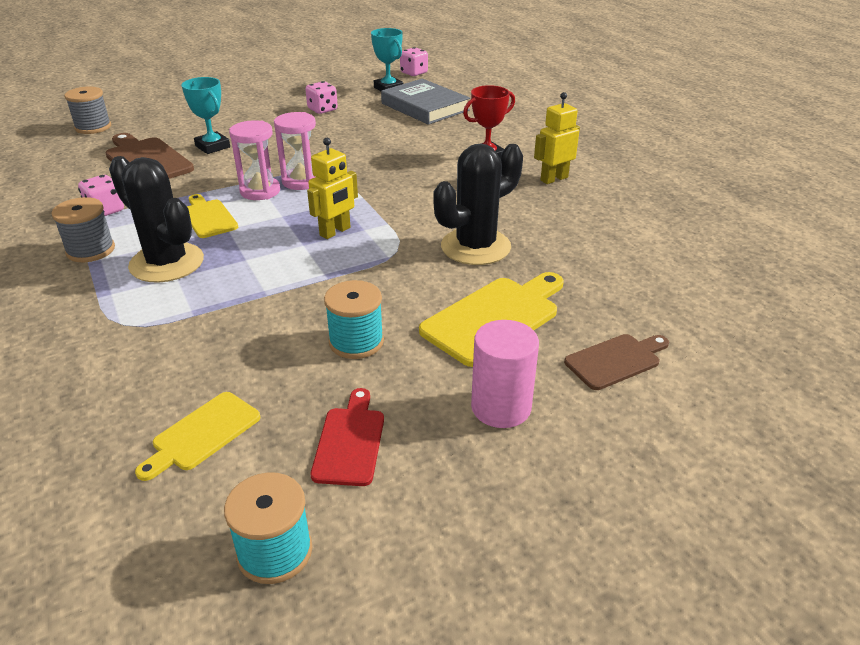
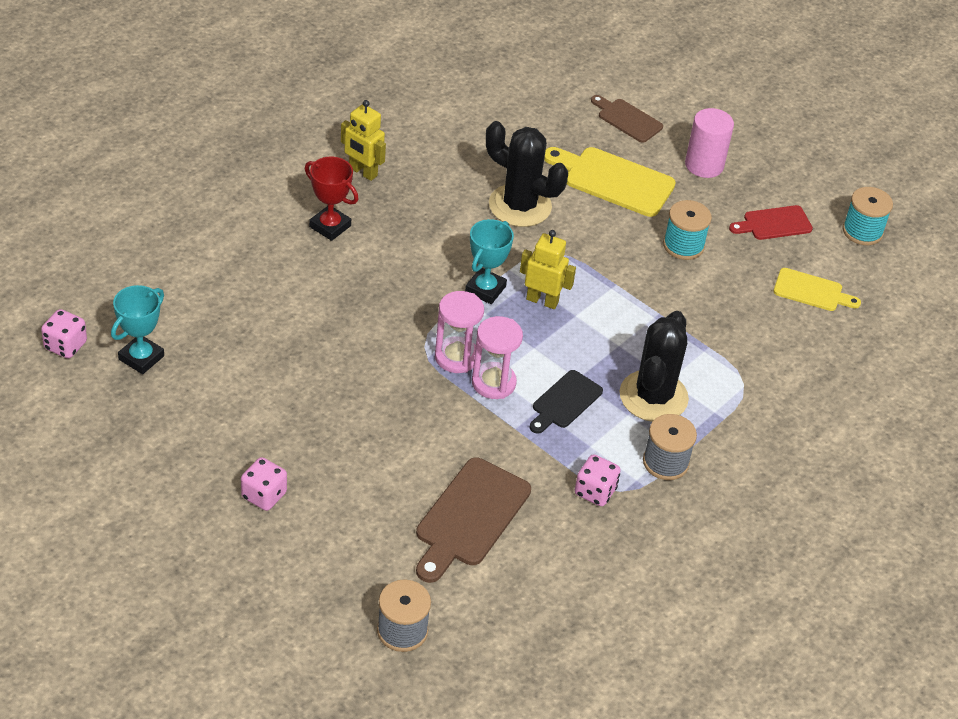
camera: 115 degrees left, 10 degrees up
turquoise trophy [181,77,230,154] -> turquoise trophy moved to [465,219,514,304]
yellow cutting board [187,194,238,238] -> black cutting board [530,370,603,434]
pink dice [305,81,338,114] -> pink dice moved to [241,457,287,511]
grey book [381,79,470,125] -> none

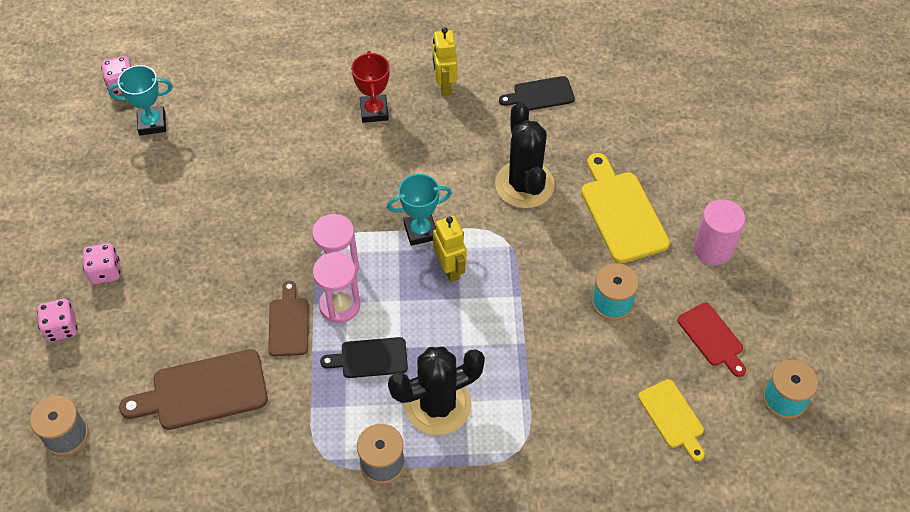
camera: 50 degrees right, 10 degrees up
pink dice [575,454,621,506] -> pink dice moved to [37,299,78,342]
brown cutting board [591,95,663,143] -> brown cutting board moved to [268,281,309,356]
red cutting board [729,205,813,240] -> red cutting board turned 150 degrees counterclockwise [677,303,746,377]
none -> black cutting board [499,76,575,111]

